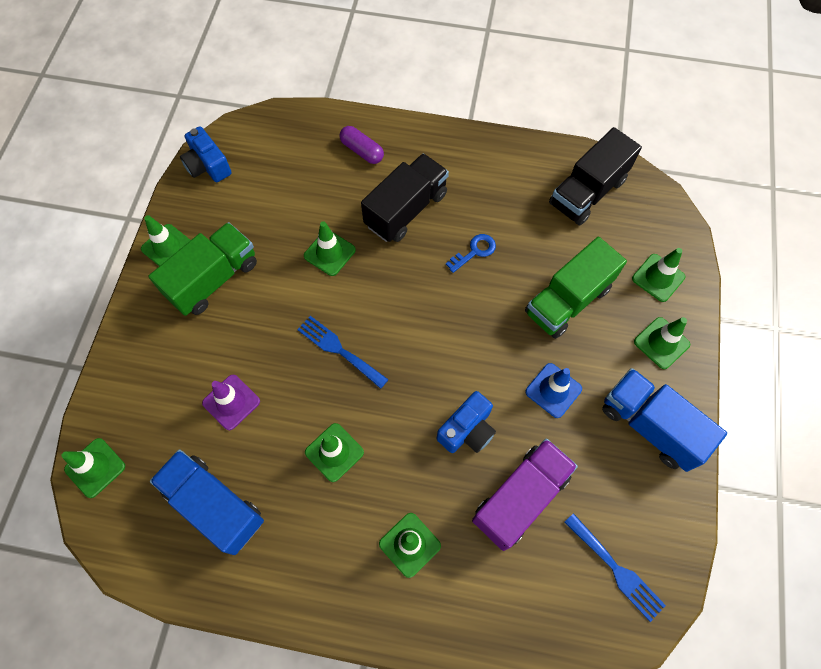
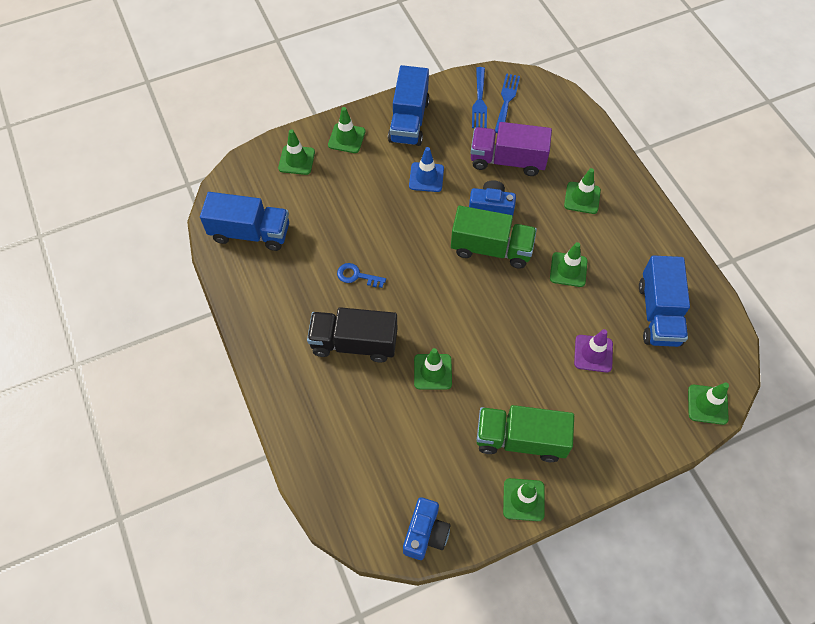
camera: 125 degrees left, 5 degrees down
blue fork [297,316,389,389] -> blue fork moved to [472,67,487,128]
purple capsule [340,126,384,164] -> none
green truck [525,237,627,339] -> green truck moved to [451,206,537,269]
black truck [549,127,642,225] -> blue truck [200,192,289,251]

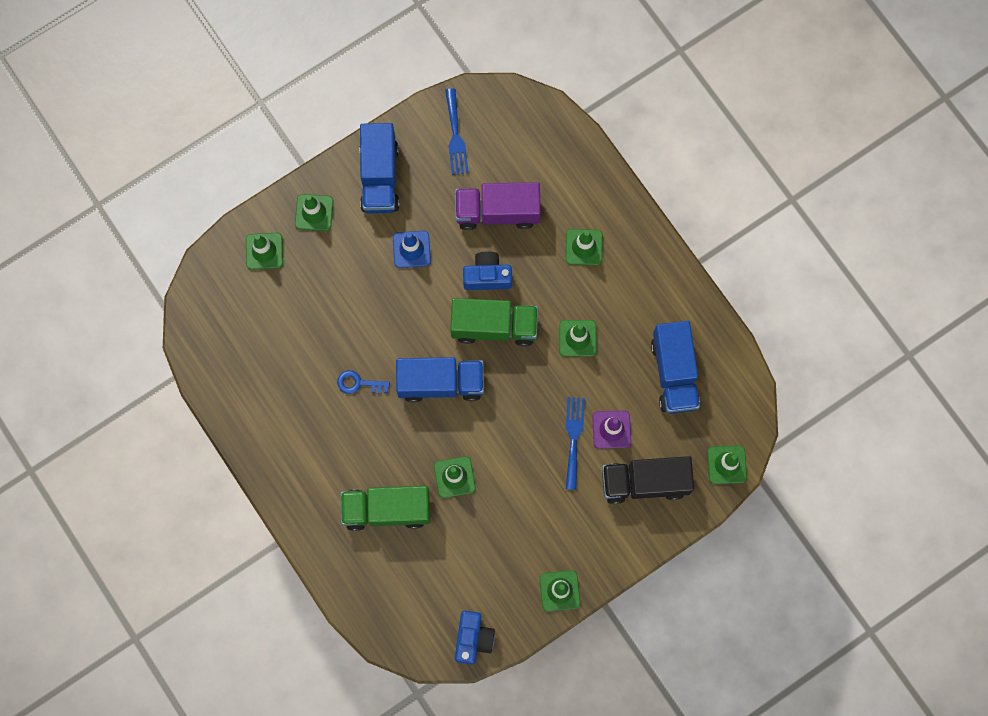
camera: 10 degrees left, 15 degrees up
blue truck [200,192,289,251] -> blue truck moved to [396,357,484,402]
black truck [307,307,397,363] -> black truck moved to [602,456,694,504]
green truck [476,405,574,462] -> green truck moved to [341,486,430,531]
blue fork [495,73,520,133] -> blue fork moved to [566,397,585,490]

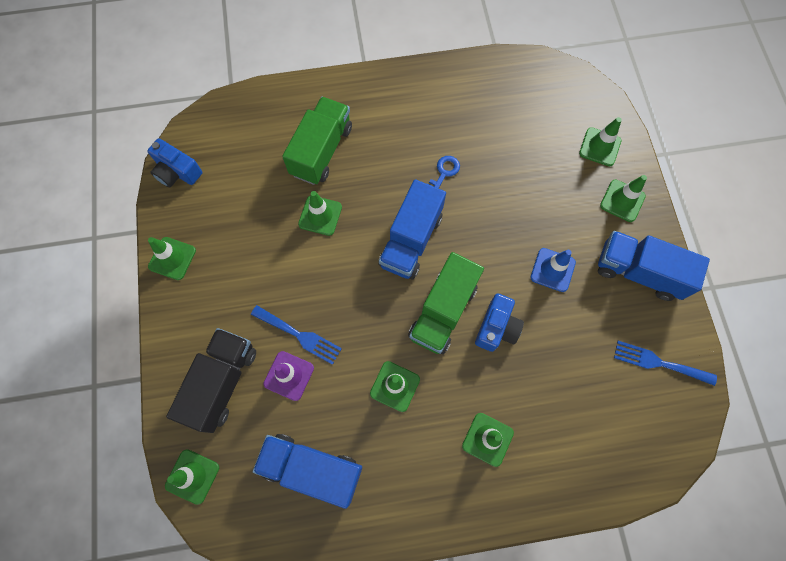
camera: 115 degrees right, 5 degrees down
purple truck [455,182,541,230] -> none

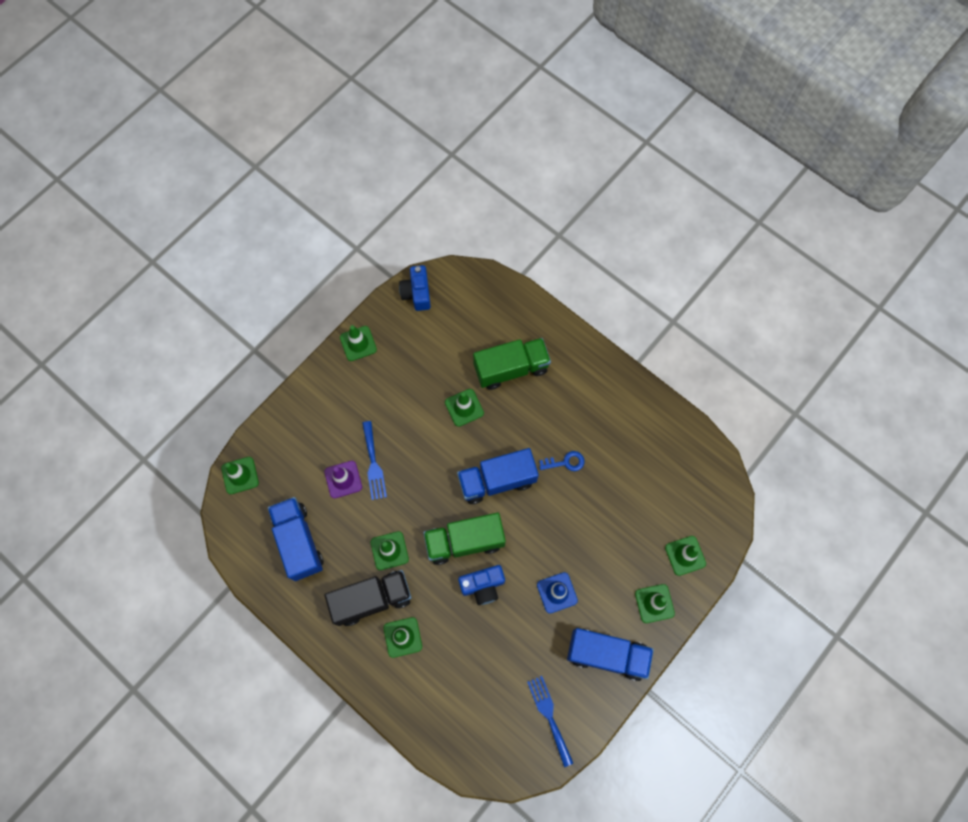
camera: 50 degrees right, 0 degrees up
black truck [166,328,256,433] -> black truck moved to [325,570,412,626]
blue truck [598,231,710,301] -> blue truck turned 120 degrees clockwise [567,628,654,681]

